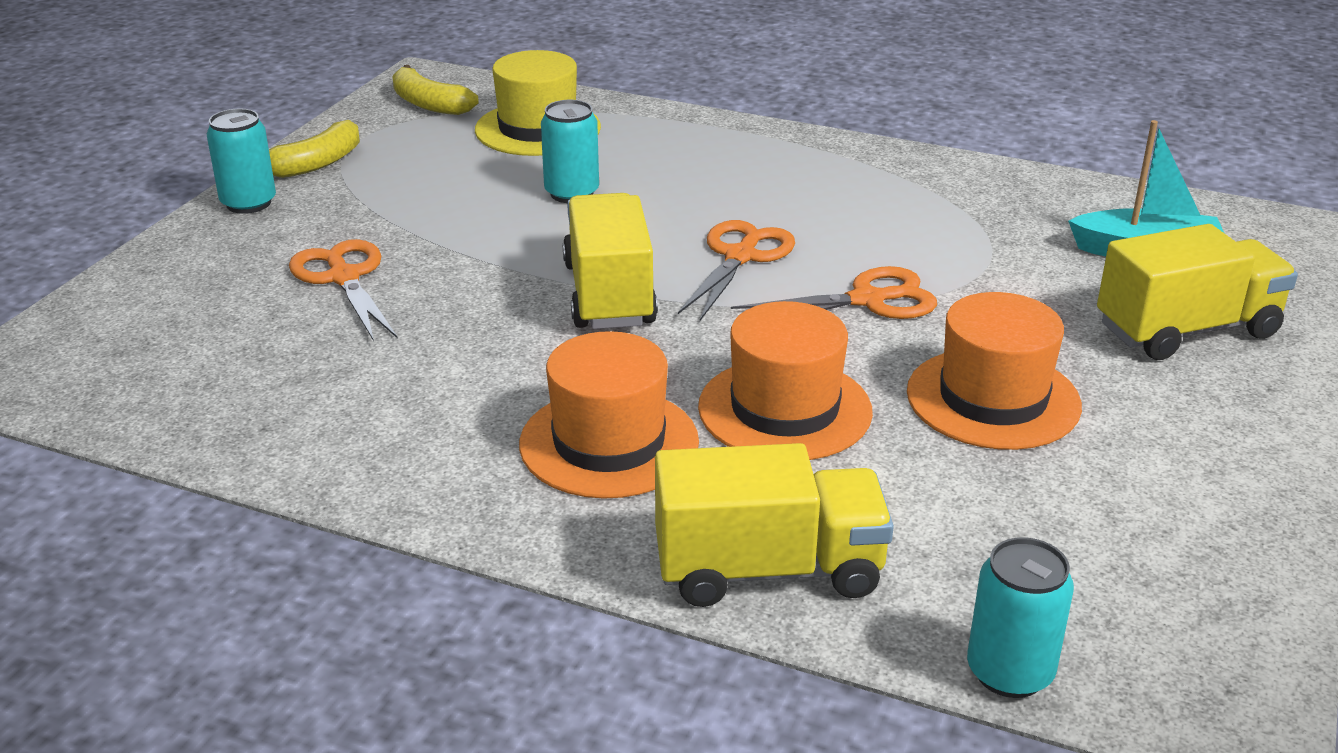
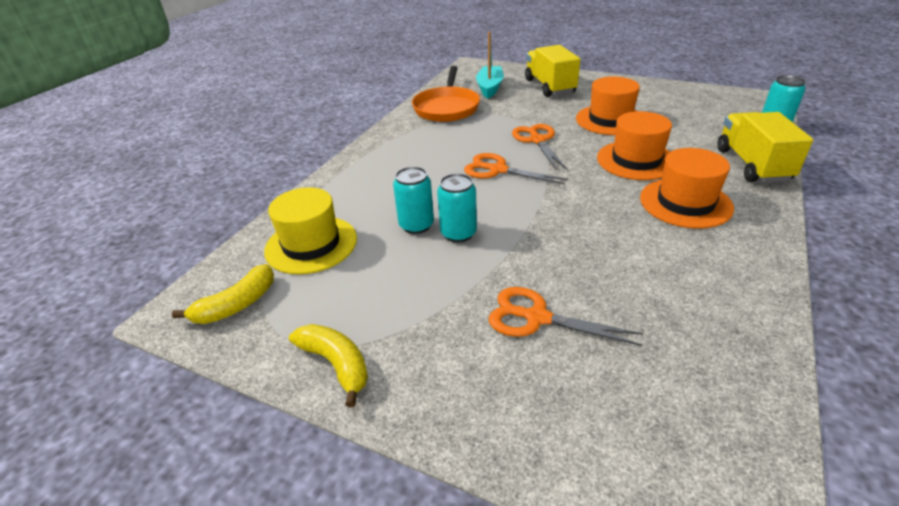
camera: 85 degrees left, 5 degrees up
turquoise can [207,109,276,214] -> turquoise can moved to [437,173,477,243]
orange scissors [289,239,398,341] -> orange scissors turned 45 degrees clockwise [489,287,643,346]
yellow truck [563,193,658,329] -> none
none -> orange pan [412,66,480,122]

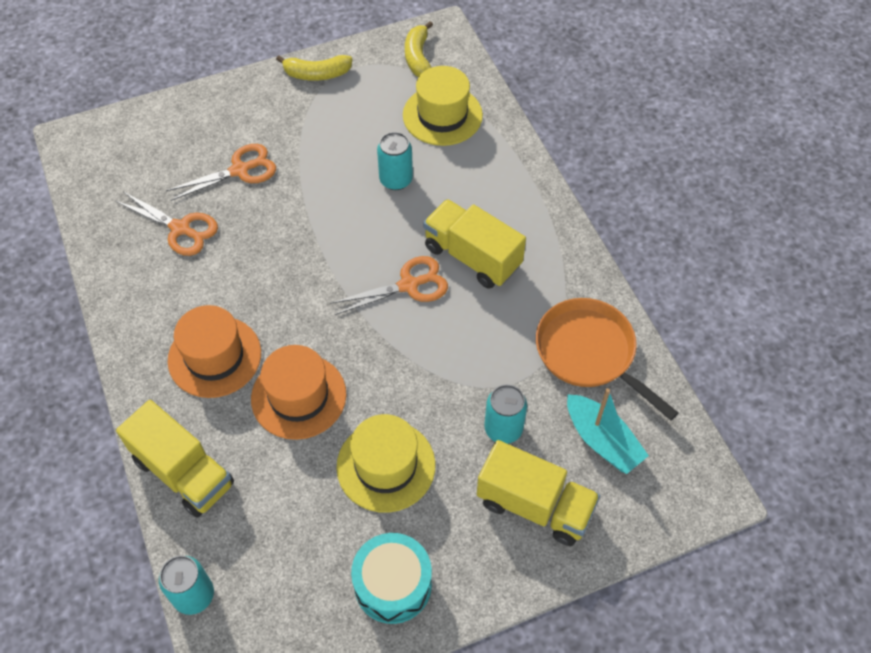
camera: 130 degrees right, 20 degrees up
turquoise can [437,173,477,243] -> turquoise can moved to [484,385,527,444]
orange scissors [512,124,567,170] -> orange scissors moved to [116,192,218,256]
orange hat [576,77,640,135] -> yellow hat [336,414,435,513]
none -> turquoise drum [351,533,432,624]
none -> yellow truck [423,199,526,289]

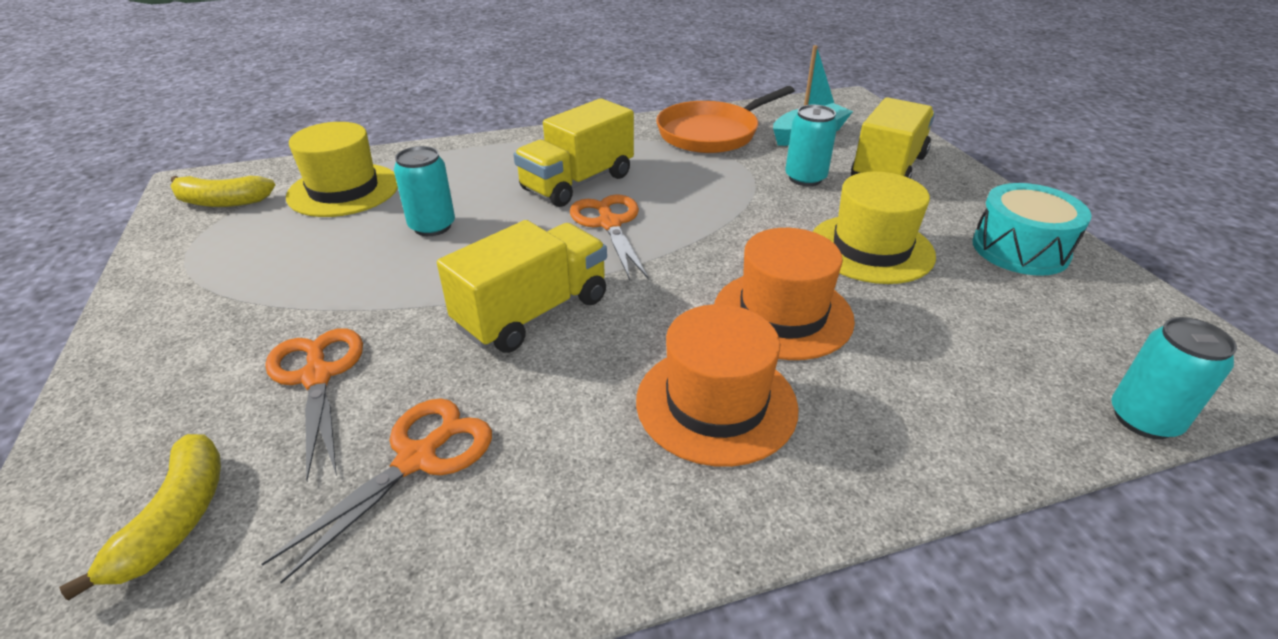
camera: 85 degrees left, 20 degrees down
yellow truck [116,400,234,518] -> yellow truck moved to [437,220,607,353]
yellow banana [276,55,352,81] -> yellow banana moved to [59,434,221,600]

